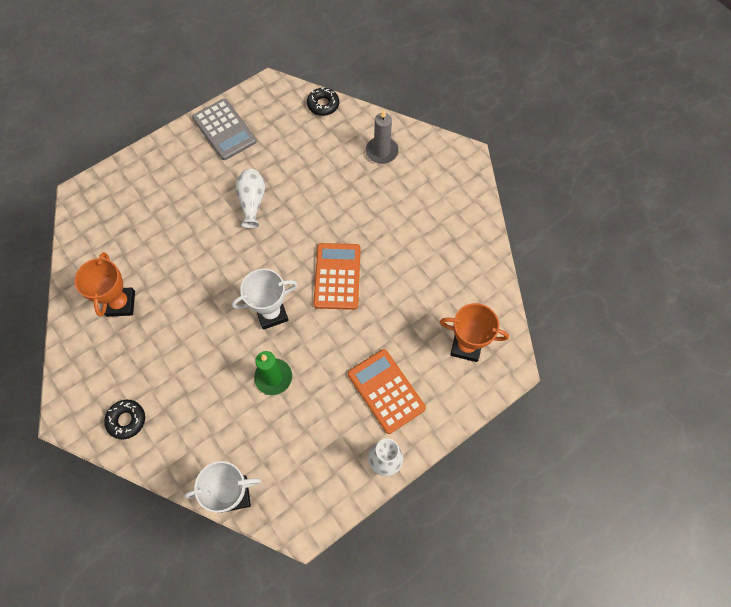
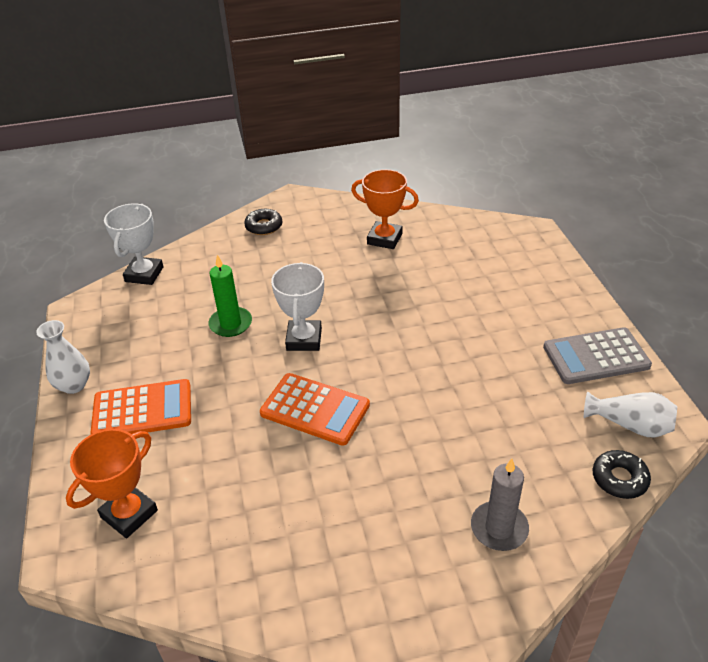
camera: 115 degrees right, 25 degrees down
white vase [235,169,266,228] -> white vase moved to [584,391,677,437]

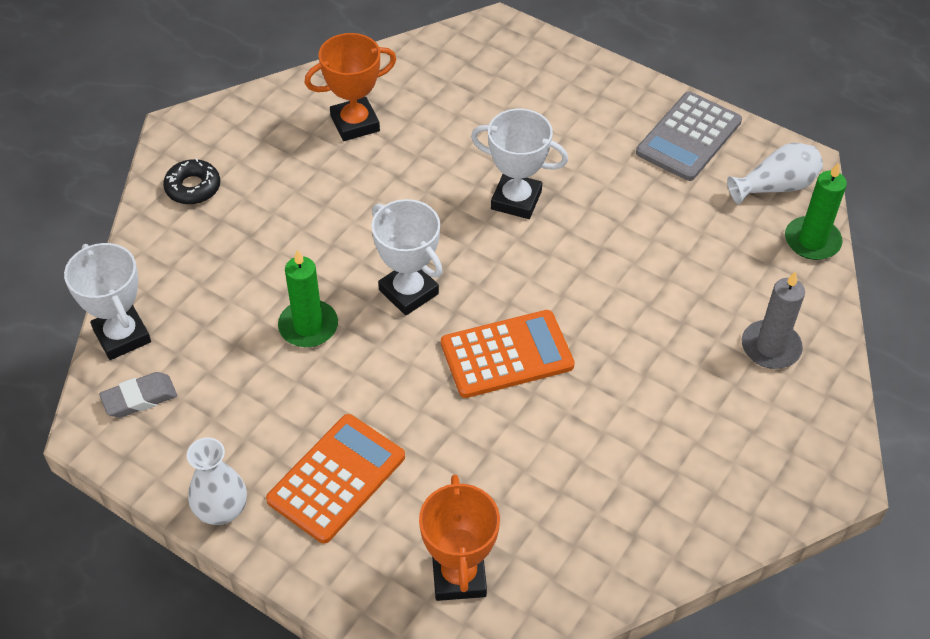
camera: 45 degrees left, 10 degrees up
black donut [593,450,651,499] -> green candle [785,162,847,260]
none -> grey eraser [99,372,177,418]
none -> white trophy [471,109,568,219]

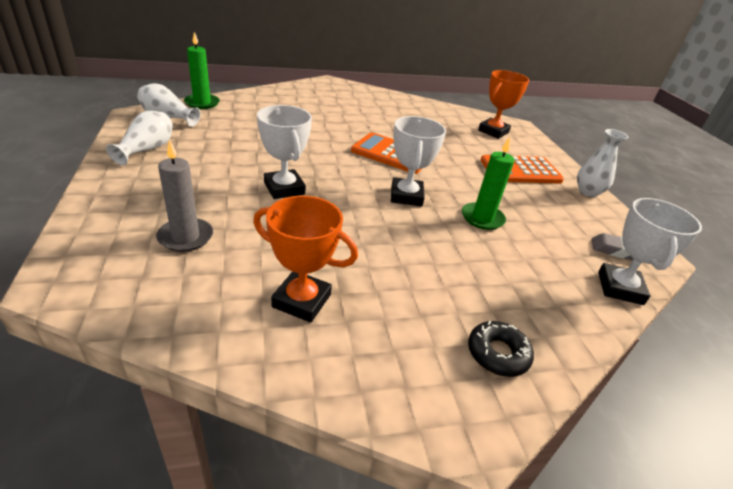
camera: 140 degrees left, 15 degrees down
grey calculator [636,92,742,181] -> white vase [106,111,173,165]
grey candle [742,271,805,369] -> grey candle moved to [156,140,213,252]

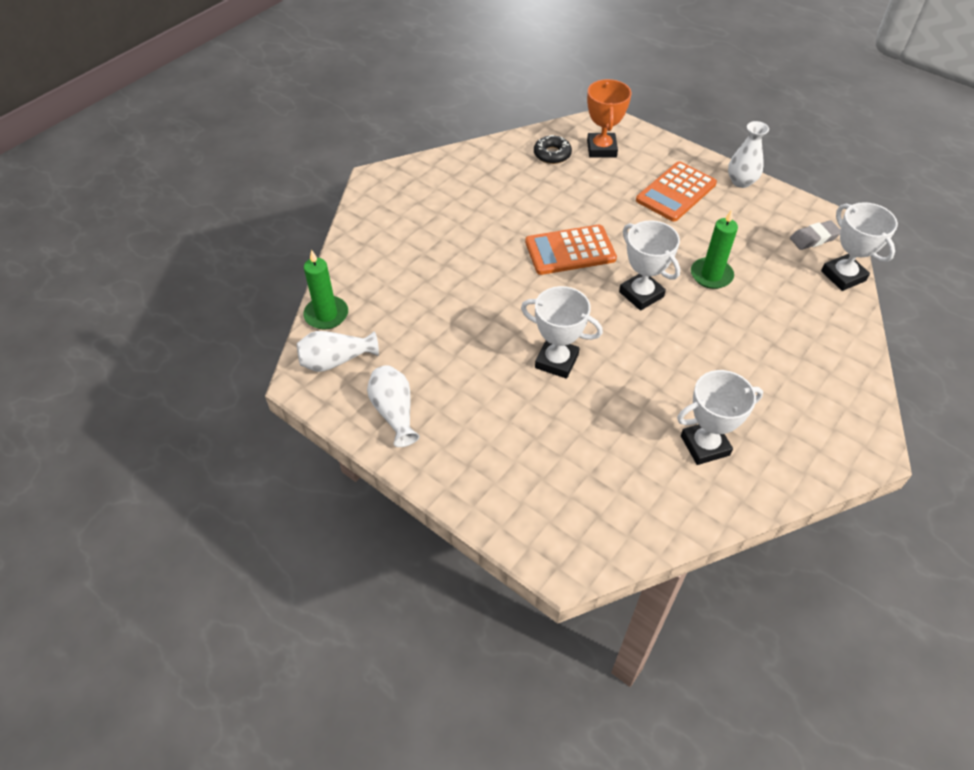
camera: 35 degrees left, 15 degrees up
grey candle [156,140,213,252] -> none
orange trophy [253,196,358,323] -> white trophy [677,370,763,465]
black donut [468,321,534,377] -> black donut moved to [534,135,572,164]

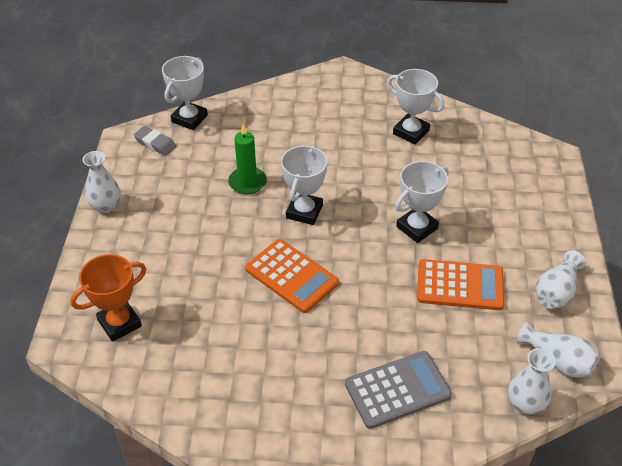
camera: 125 degrees left, 5 degrees down
green candle [303,250,348,330] -> white vase [508,348,556,414]
white trophy [521,286,603,379] -> white trophy turned 60 degrees clockwise [395,161,448,243]
black donut [534,135,572,164] -> none
orange calculator [636,161,717,222] -> orange calculator moved to [417,259,505,310]
none -> grey calculator [345,351,452,429]

